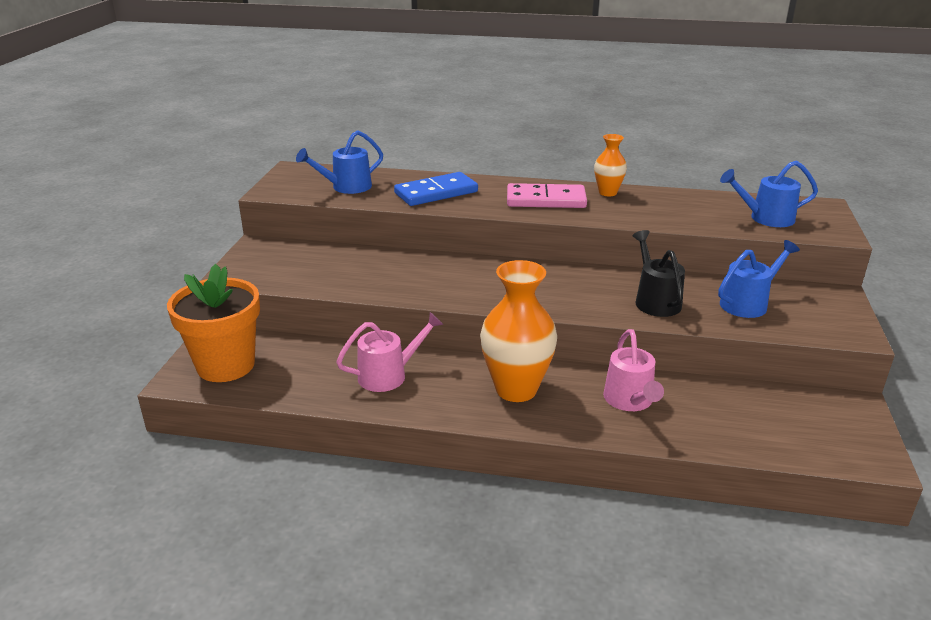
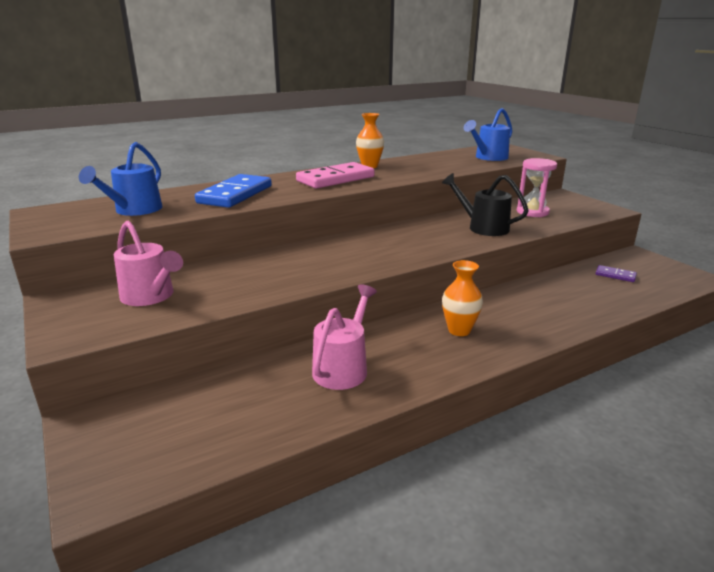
camera: 40 degrees left, 5 degrees down
orange flower pot [167,264,260,382] -> none
orange vase [480,260,557,402] -> orange vase [442,260,483,336], size x0.53
pink watering can [603,329,664,411] -> pink watering can moved to [114,221,183,306]
blue watering can [718,240,800,318] -> pink hourglass [517,158,557,217]
none -> purple domino [596,265,637,282]

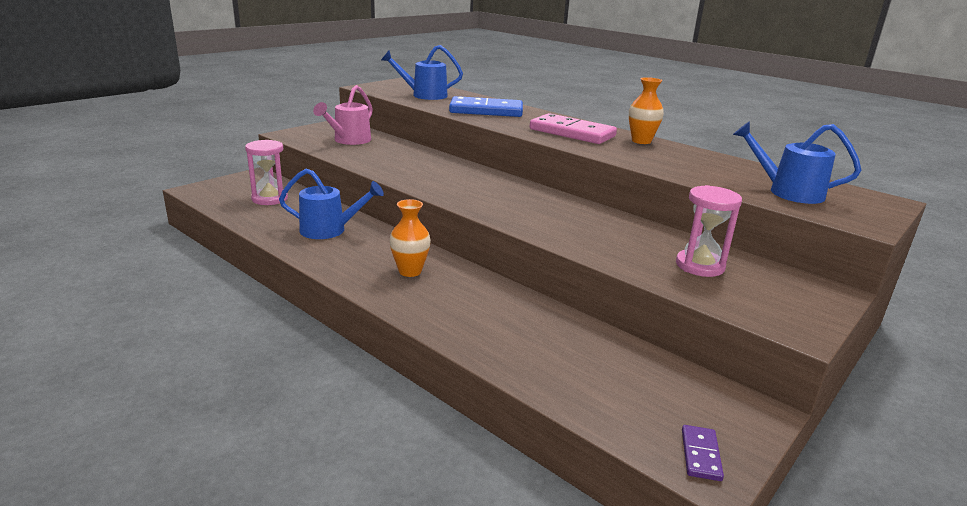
camera: 70 degrees right, 0 degrees up
pink watering can [312,284,377,390] -> blue watering can [279,169,384,239]
black watering can [442,173,529,236] -> none
purple domino [596,265,637,282] -> purple domino moved to [682,425,724,481]
none -> pink hourglass [245,140,288,205]

